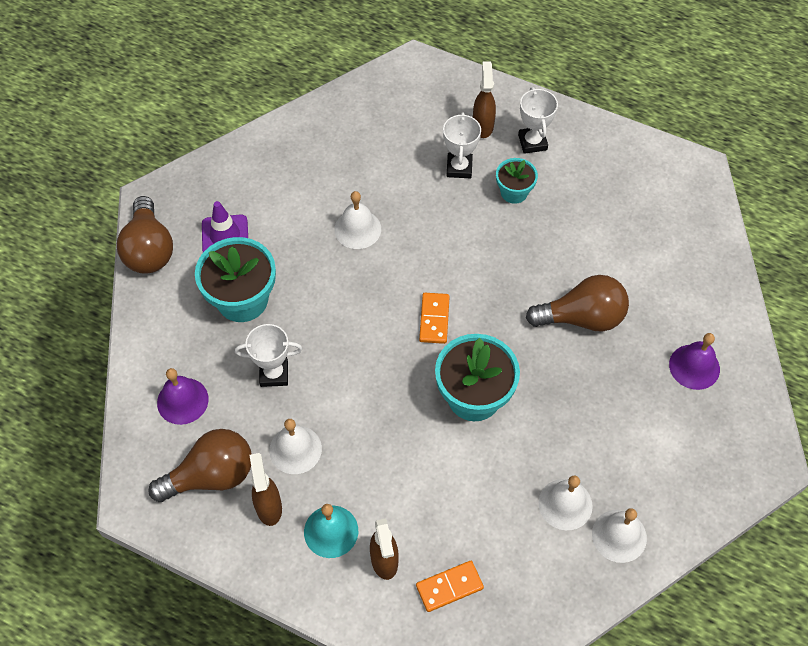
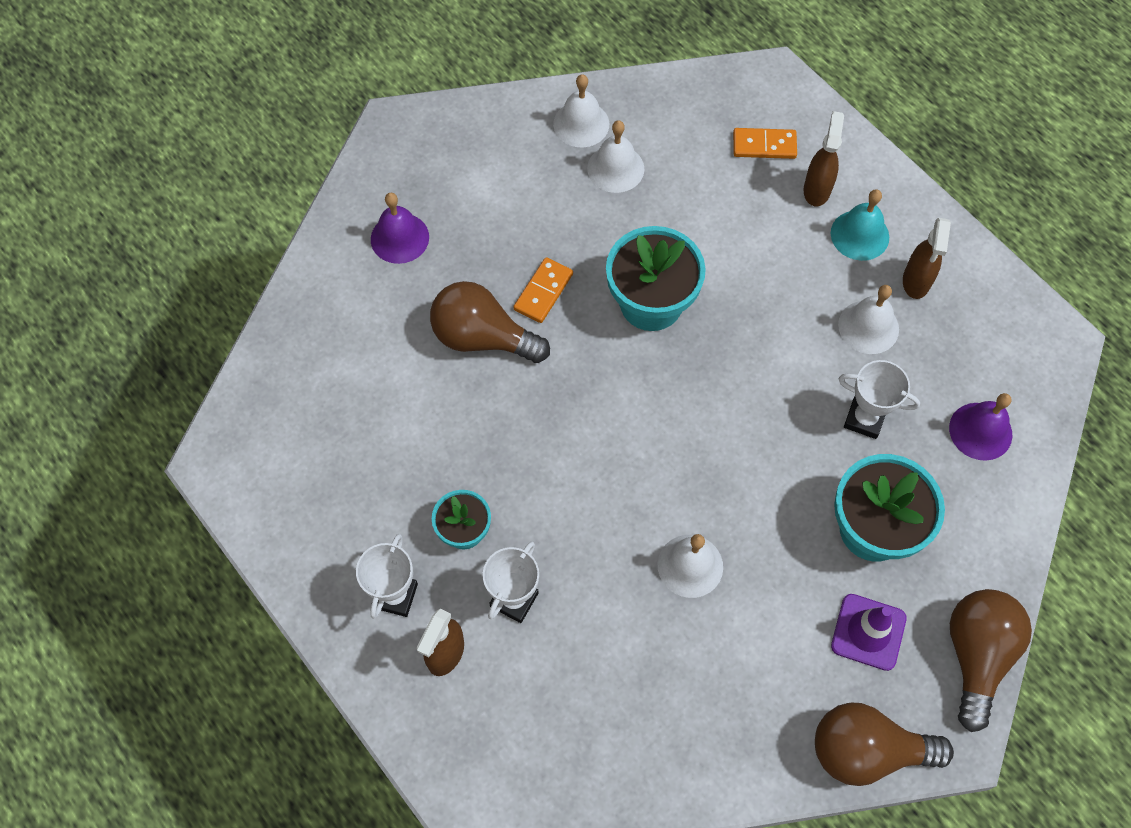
camera: 155 degrees left, 5 degrees up
brown light bulb [148,429,252,502] -> brown light bulb moved to [815,703,954,786]
orange domino [419,293,450,344] -> orange domino moved to [514,257,573,323]

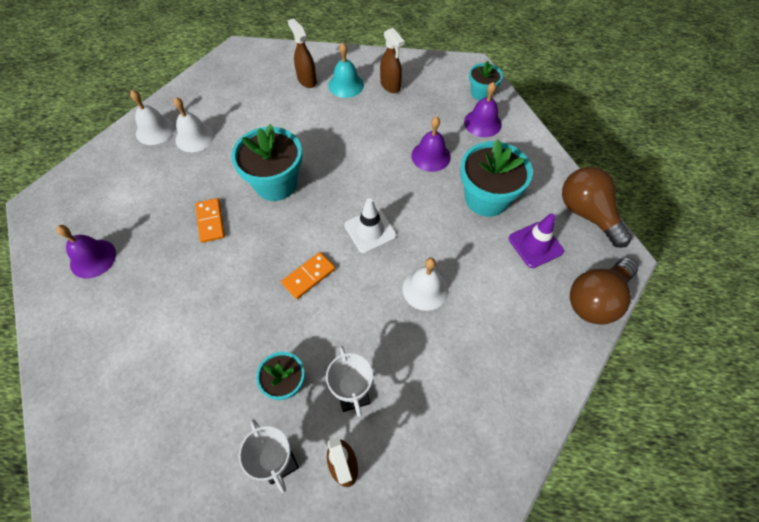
camera: 45 degrees left, 5 degrees down
brown light bulb [430,281,550,363] -> none
orange domino [733,128,797,159] -> orange domino moved to [281,252,335,299]
white bell [838,285,899,354] -> none
white trophy [839,360,920,439] -> purple bell [411,117,451,172]
none -> white traffic cone [344,198,397,253]
none -> turquoise flower pot [469,61,503,100]

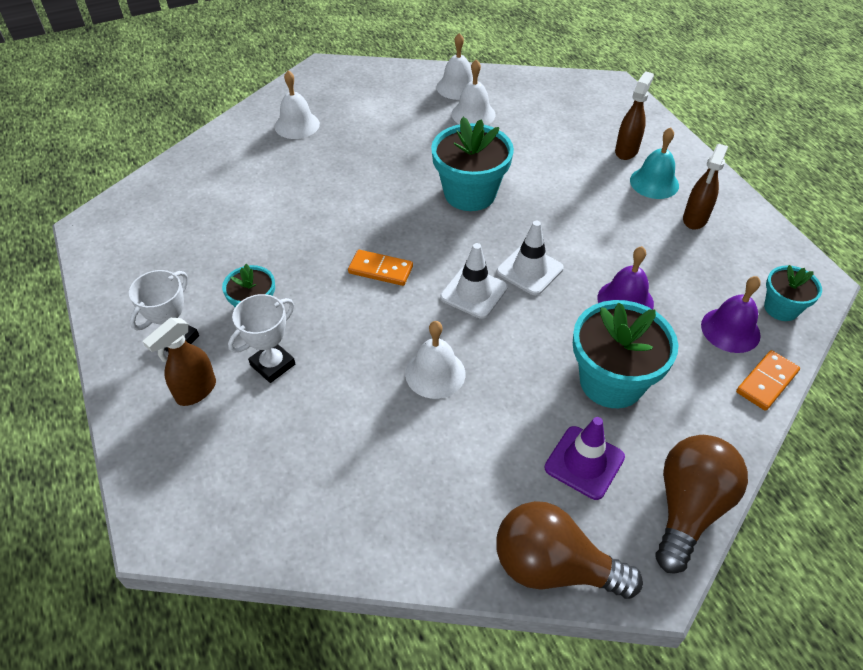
camera: 60 degrees right, 10 degrees down
purple bell [56,225,116,278] -> white bell [275,70,320,139]
orange domino [195,198,225,243] -> orange domino moved to [736,350,800,411]
none -> white traffic cone [497,221,564,295]

